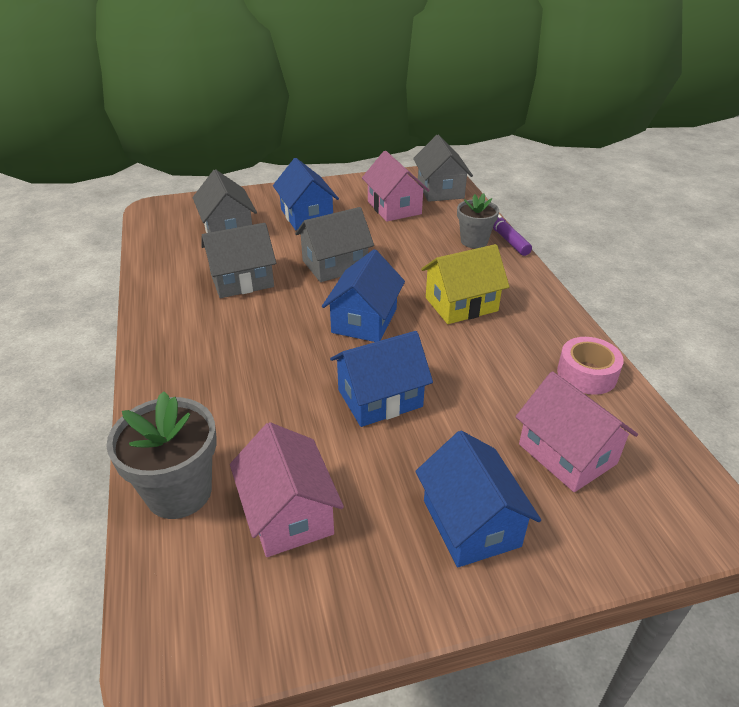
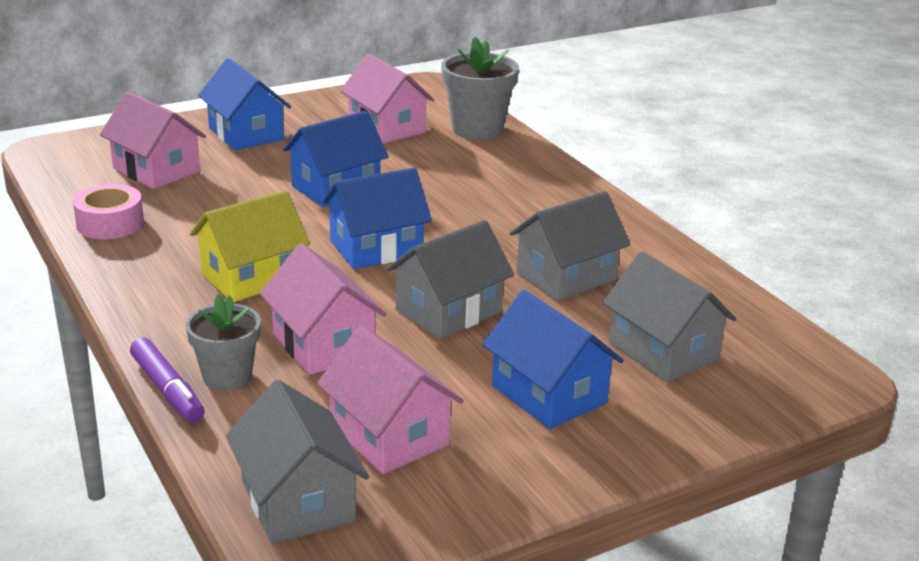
camera: 165 degrees right, 10 degrees down
blue house [322,250,405,342] -> blue house turned 60 degrees clockwise [322,168,432,269]
none -> pink house [260,243,387,375]

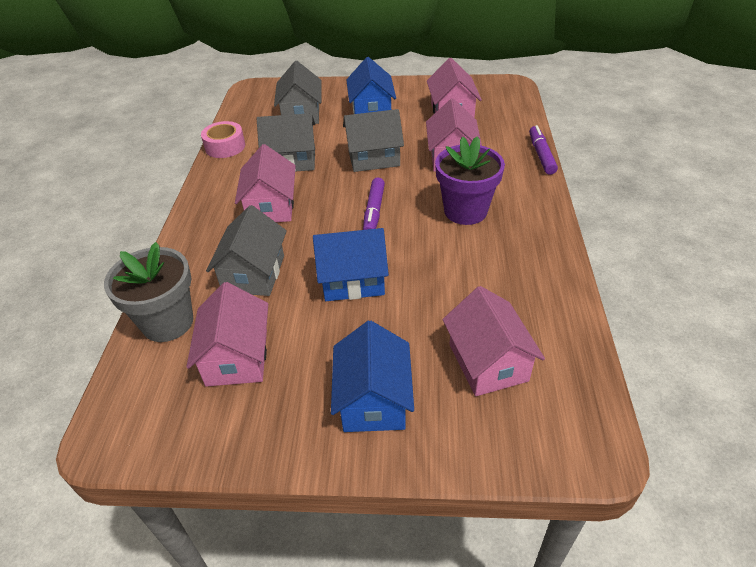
camera: 145 degrees left, 15 degrees up
pink tape [73,184,144,239] -> pink tape moved to [201,121,245,158]
grey flower pot [186,294,261,391] -> none
yellow house [190,190,310,302] -> purple flower pot [435,136,505,225]
grey house [226,380,369,544] -> grey house moved to [206,205,287,296]
blue house [322,168,432,269] -> purple marker [363,178,385,230]
none -> pink house [235,144,296,222]

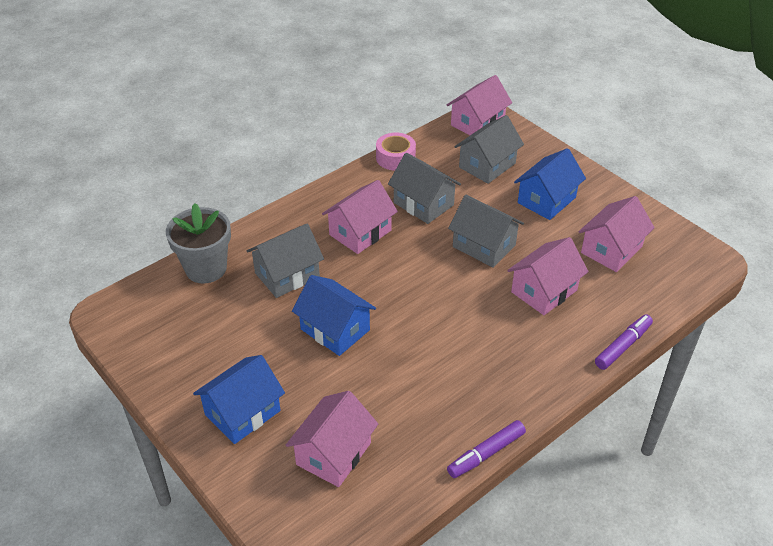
camera: 45 degrees right, 0 degrees up
pink house [186,282,268,386] -> pink house moved to [447,75,512,135]
purple marker [363,178,385,230] -> purple marker moved to [447,420,526,478]
purple flower pot [435,136,505,225] -> none

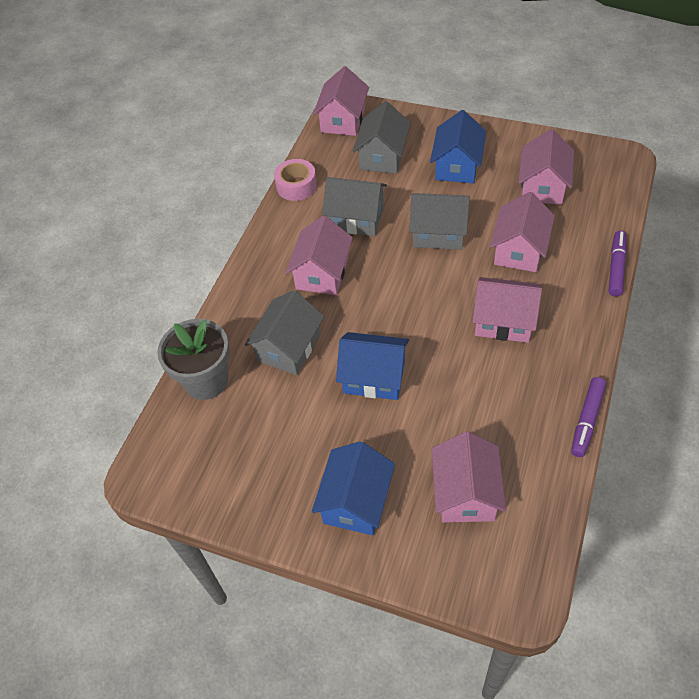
camera: 25 degrees left, 10 degrees up
none -> pink house [472,277,542,343]

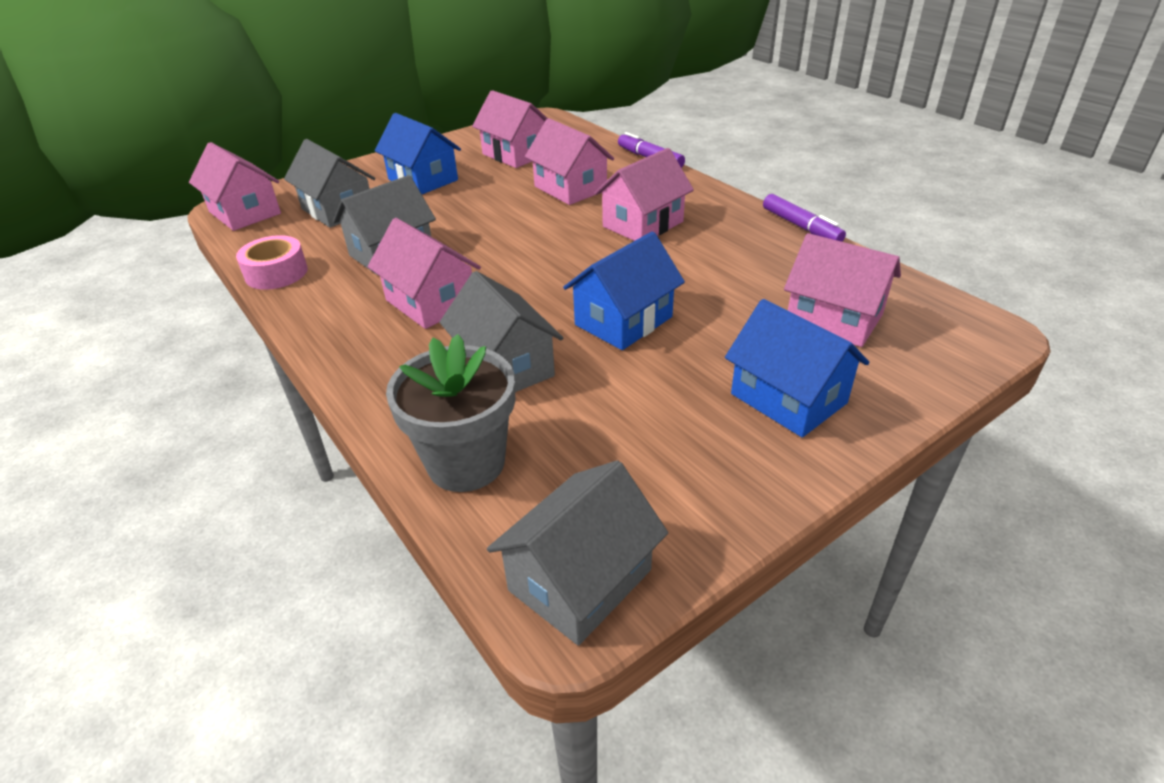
camera: 60 degrees left, 15 degrees down
grey house [409,193,470,250] -> grey house moved to [487,460,668,645]

